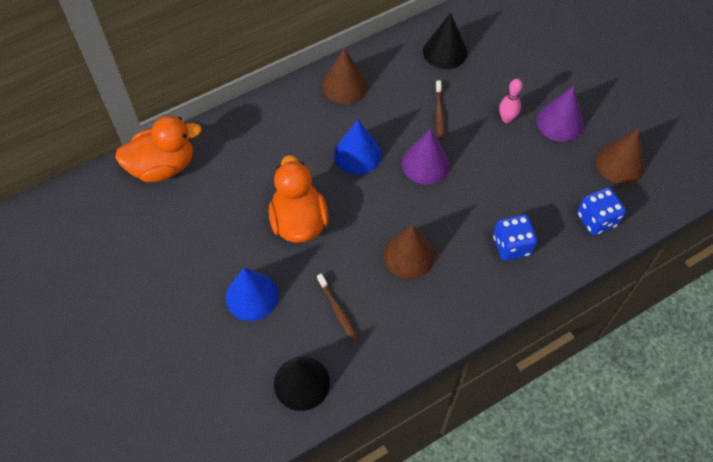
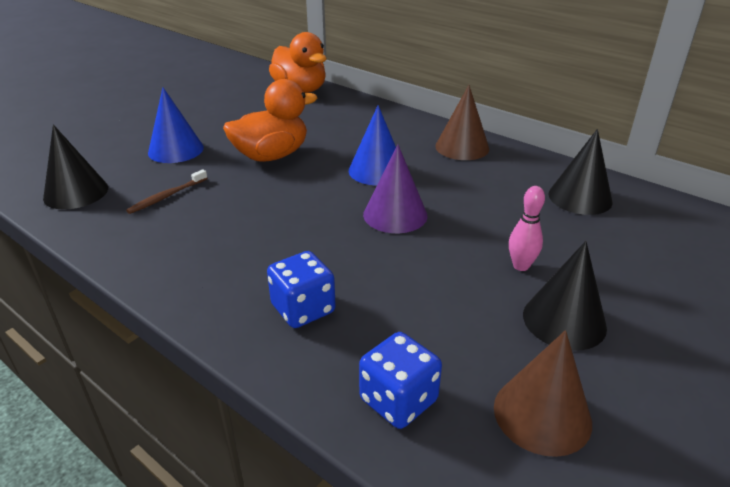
camera: 70 degrees right, 25 degrees down
brown cone [383,225,435,279] -> none
brown toothbrush [435,80,444,140] -> none
purple cone [537,86,584,142] -> black cone [523,241,607,350]

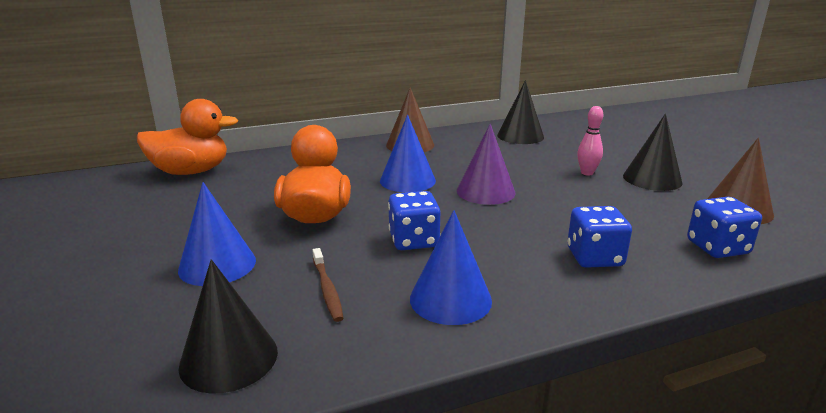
camera: 60 degrees left, 10 degrees down
none -> blue dice [388,191,440,250]
none -> blue cone [410,210,492,325]

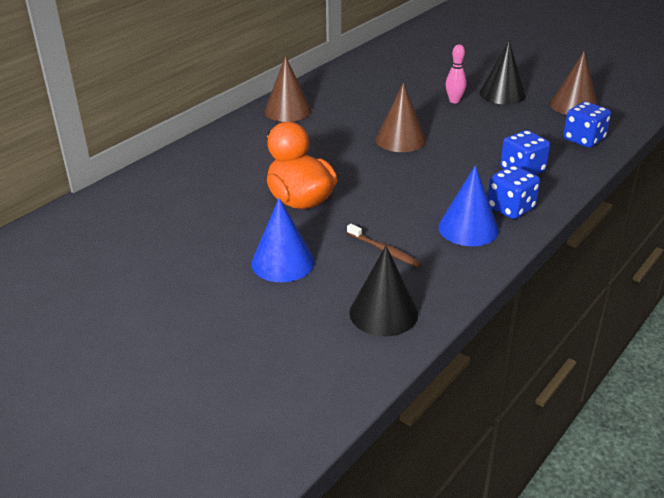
camera: 30 degrees left, 10 degrees up
orange duck [137,99,238,175] -> none
blue cone [380,115,436,192] -> none
blue dice [388,191,440,250] -> blue dice moved to [488,165,540,219]
purple cone [457,124,516,205] -> brown cone [376,83,426,152]
black cone [497,80,544,144] -> none

